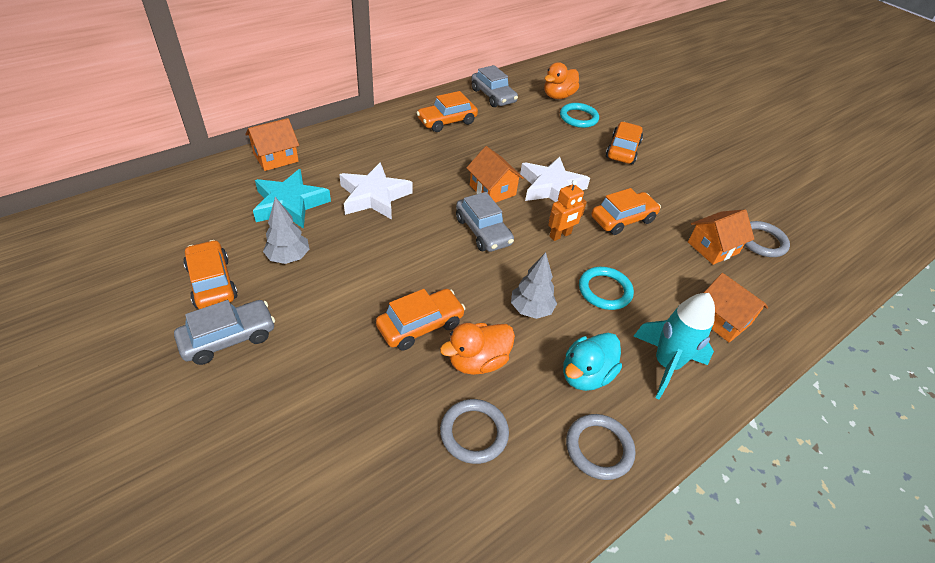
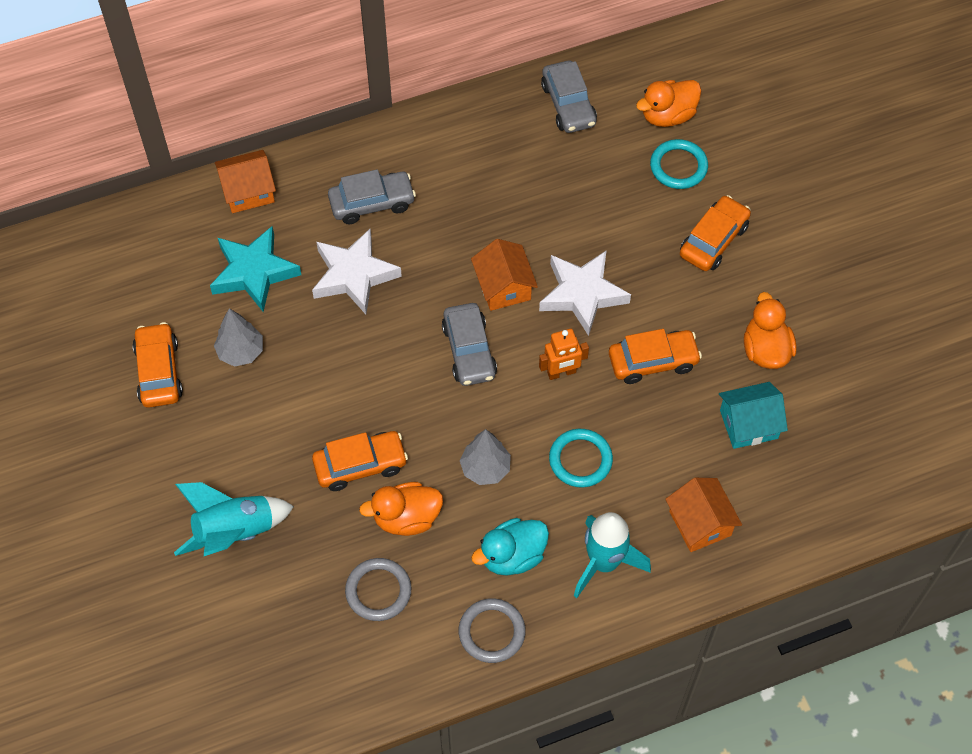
camera: 20 degrees right, 15 degrees up
grey car [174,300,275,365] -> grey car moved to [328,169,416,224]
orange car [416,91,478,132] -> none
orange house [688,209,754,265] -> turquoise house [719,382,788,449]
grey ring [745,221,790,257] -> none
none -> turquoise rocket [174,482,294,556]
none -> orange duck [744,292,797,369]

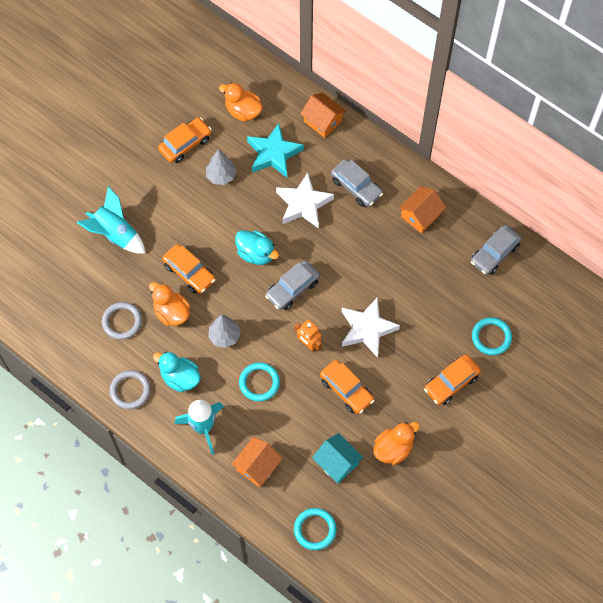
camera: 60 degrees right, 5 degrees up
orange house [471,239,538,311] -> orange house moved to [398,186,446,233]
orange duck [636,80,701,127] -> orange duck moved to [219,83,263,121]
orange car [680,195,751,271] -> orange car turned 135 degrees clockwise [424,354,481,405]
none -> turquoise duck [235,230,279,265]
none -> turquoise ring [294,508,337,550]

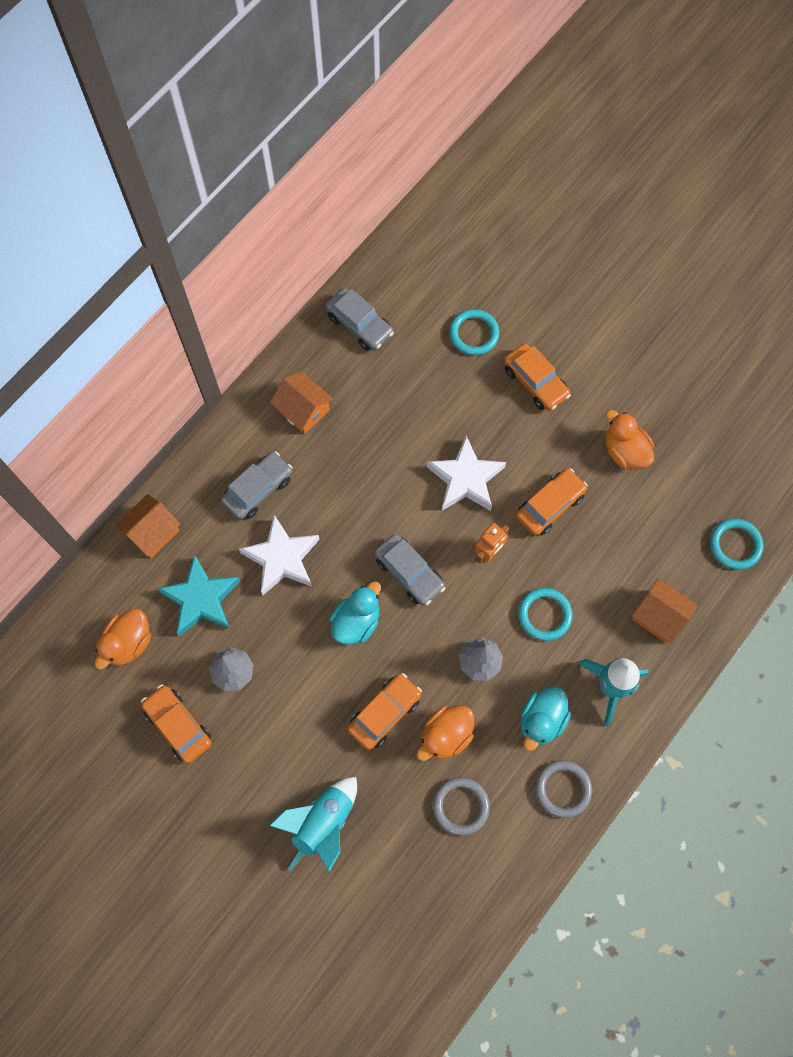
camera: 90 degrees left, 5 degrees up
turquoise house [312,433,364,484] -> none

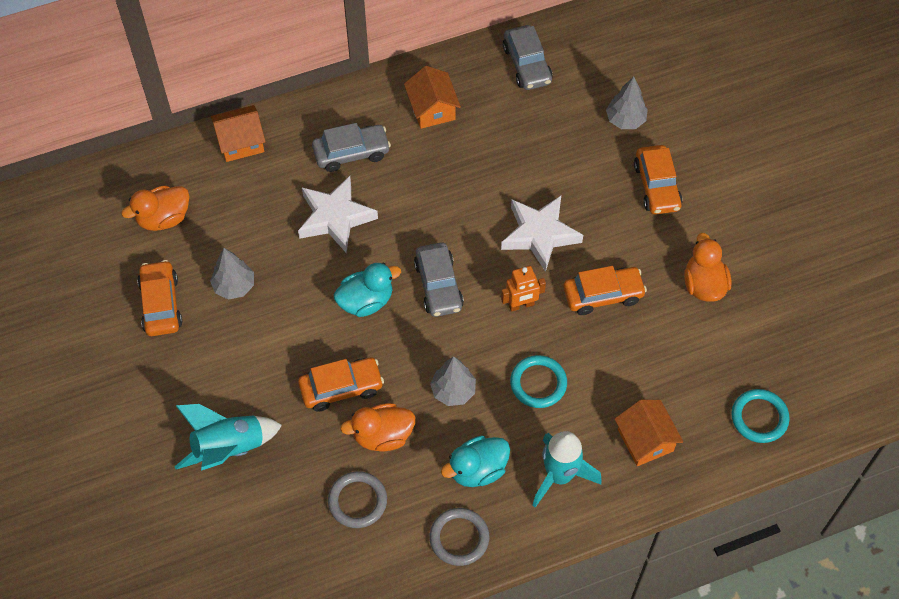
camera: 30 degrees right, 10 degrees down
turquoise star [157,555,240,637] -> none
turquoise ring [449,309,500,356] -> grey tree [606,76,648,129]

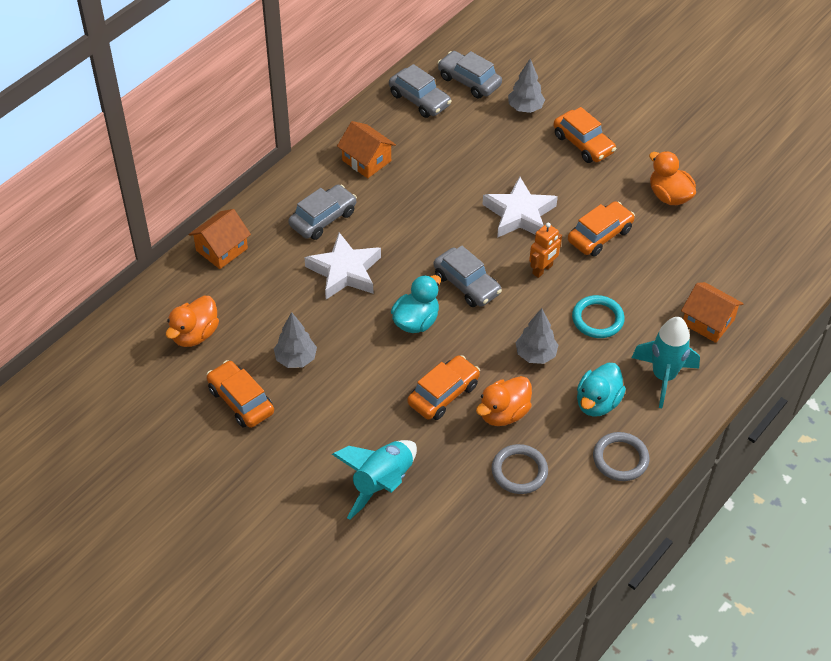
camera: 30 degrees left, 10 degrees down
turquoise ring [732,389,790,443] -> none
none -> grey car [438,51,502,99]

